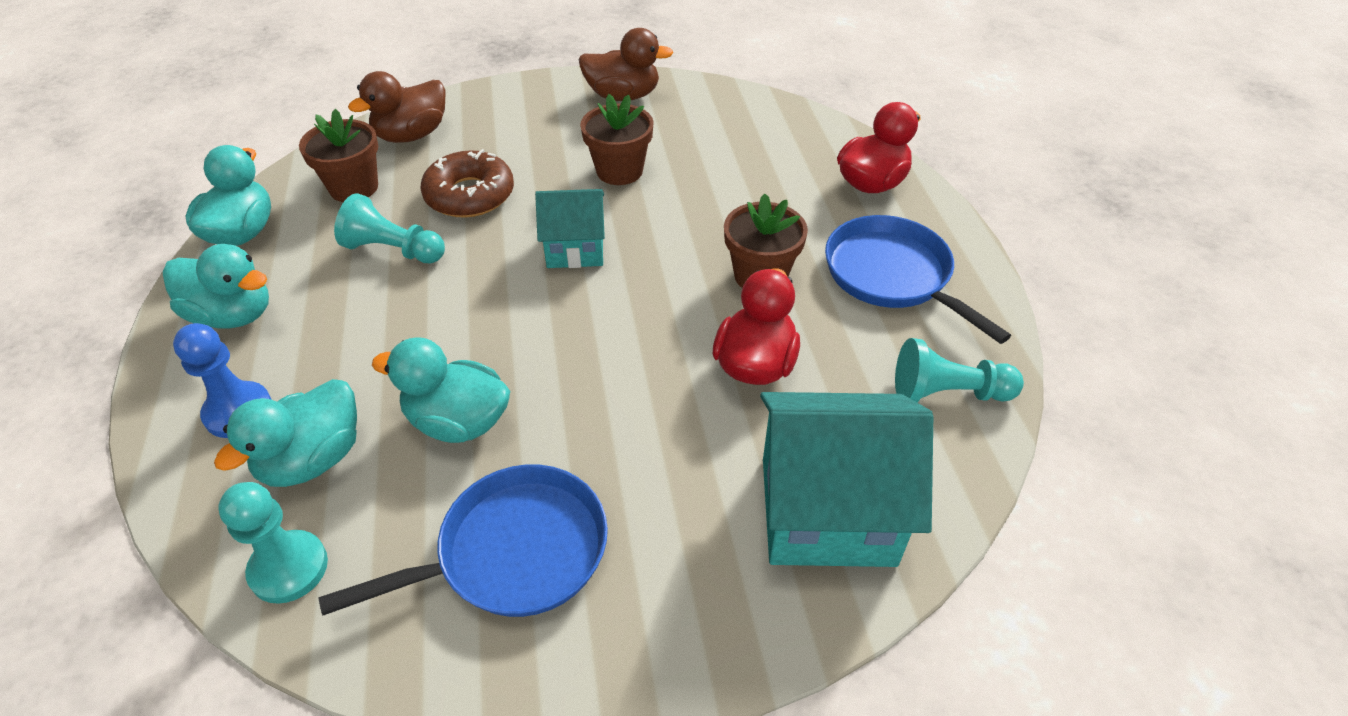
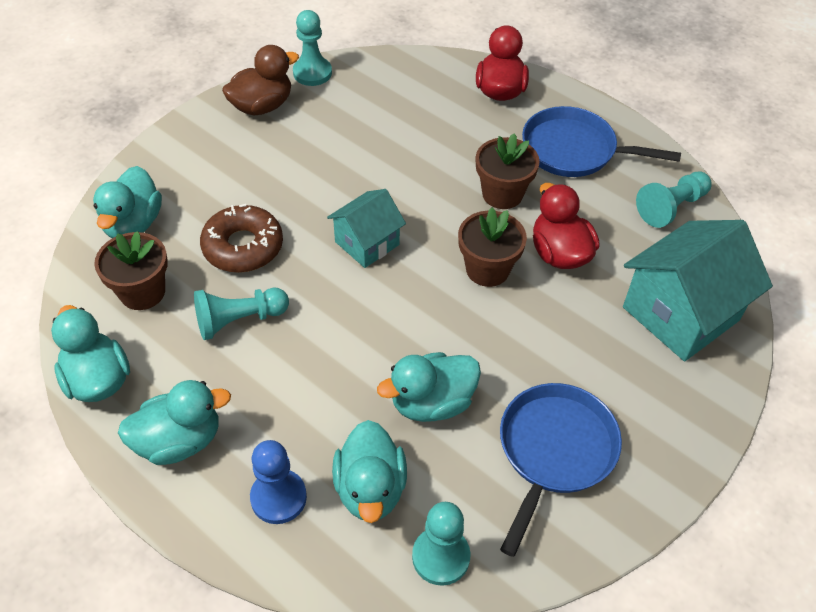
camera: 40 degrees left, 5 degrees up
brown duck [348,71,446,143] -> turquoise duck [93,166,162,238]
brown flower pot [580,94,654,185] -> brown flower pot moved to [458,208,527,287]
none -> turquoise pawn [293,10,332,86]

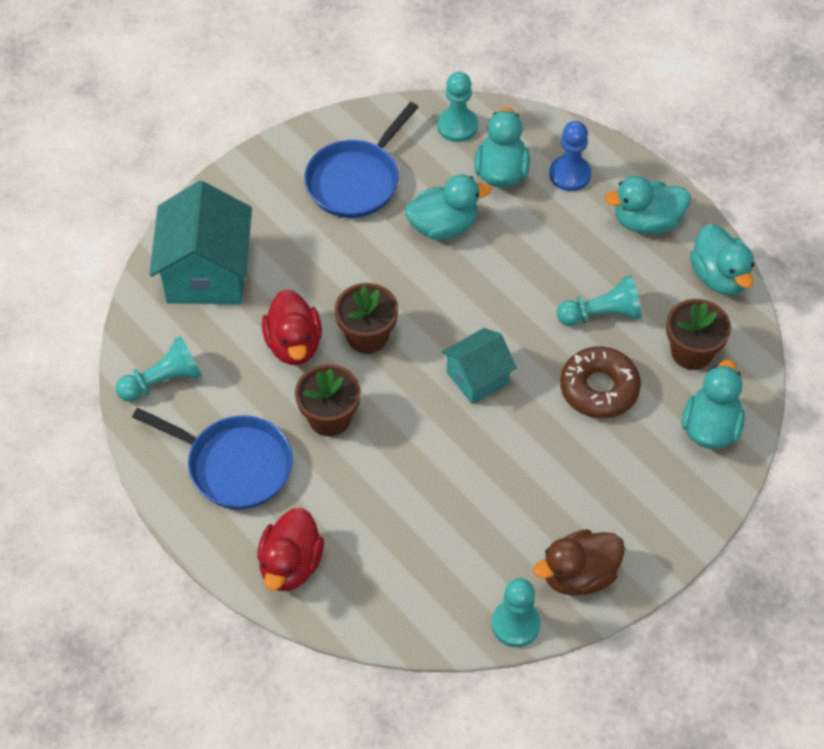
camera: 170 degrees left, 5 degrees up
turquoise house [623,220,773,361] -> turquoise house turned 60 degrees counterclockwise [149,181,252,305]

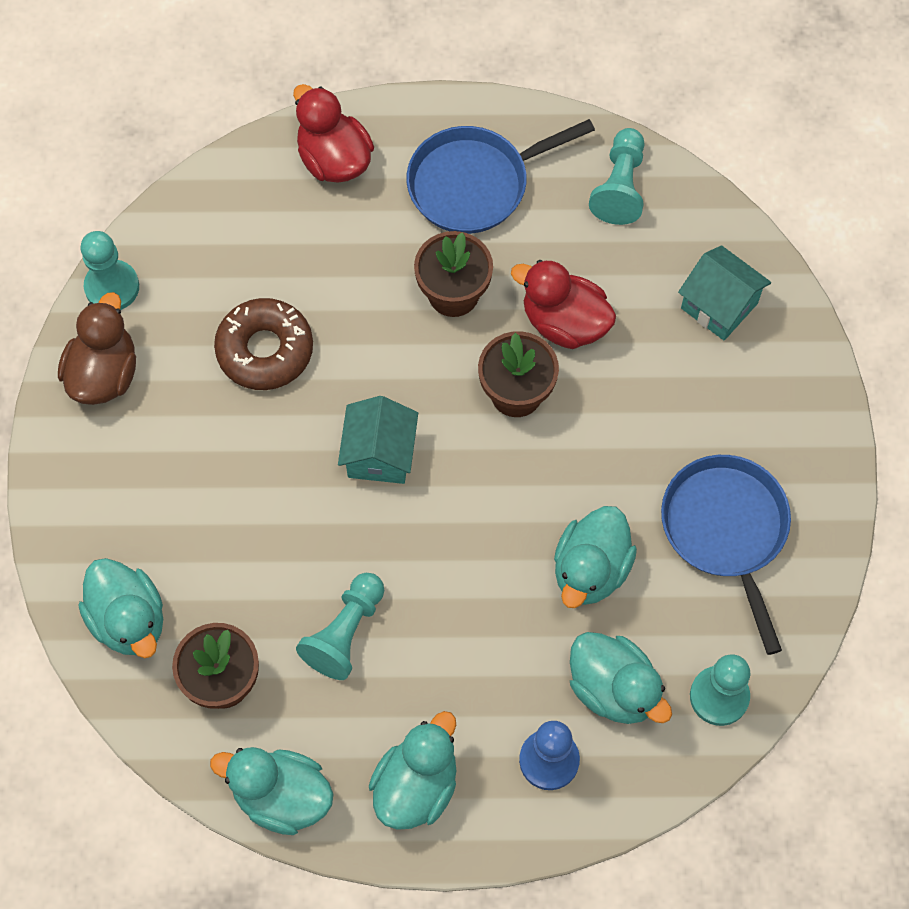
camera: 130 degrees right, 10 degrees up
turquoise house [149,181,252,305] -> turquoise house [678,245,771,340], size x0.59
brown donut [560,347,641,418] -> brown donut moved to [214,298,313,390]

